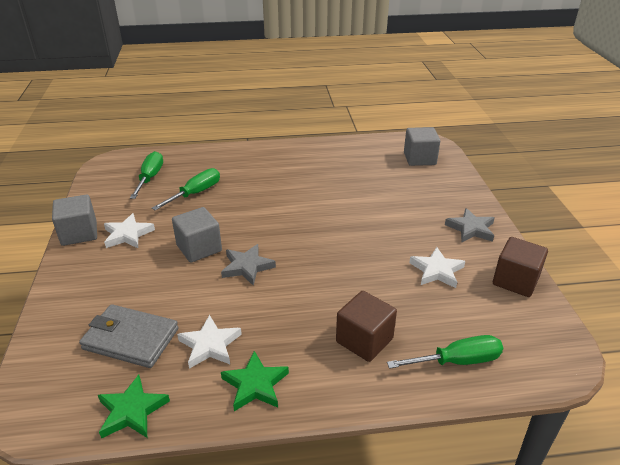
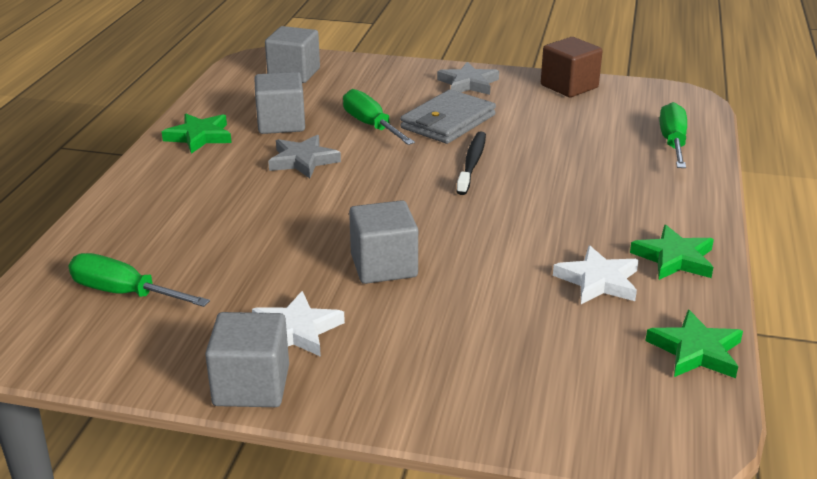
camera: 70 degrees left, 5 degrees down
grey wallet [79,304,179,368] -> grey wallet moved to [400,89,496,144]
green screwdriver [152,168,220,210] -> green screwdriver moved to [343,89,415,145]
grey star [221,244,276,285] -> grey star moved to [268,135,341,178]
brown cube [336,291,397,362] -> none
white star [409,247,465,288] -> none
none -> green star [162,114,232,154]
none -> grey cube [254,72,305,134]
none -> black toothbrush [456,132,486,195]

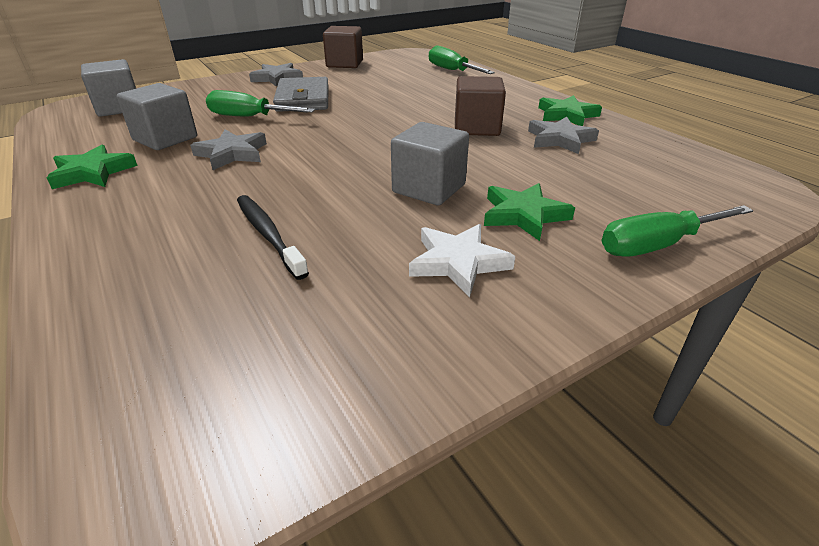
camera: 45 degrees left, 5 degrees up
green screwdriver [68,253,210,307] -> green screwdriver moved to [602,205,753,257]
grey cube [205,312,289,407] -> none
black toothbrush [456,132,486,195] -> black toothbrush moved to [237,195,309,280]
white star [553,245,639,304] -> grey star [528,117,599,154]
green star [645,310,743,378] -> green star moved to [484,183,575,241]
none -> brown cube [455,76,506,136]

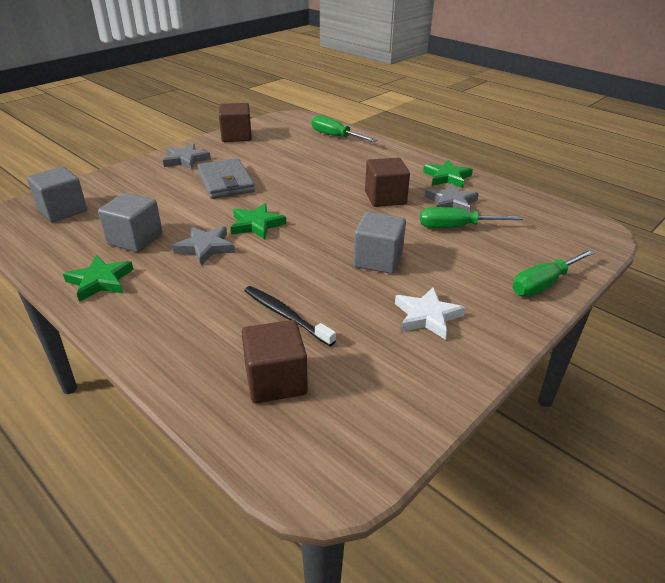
camera: 15 degrees left, 0 degrees up
green screwdriver [206,90,315,116] -> green screwdriver moved to [420,207,523,228]
green star [484,183,575,241] -> green star moved to [231,203,286,239]
none -> brown cube [241,320,308,403]

